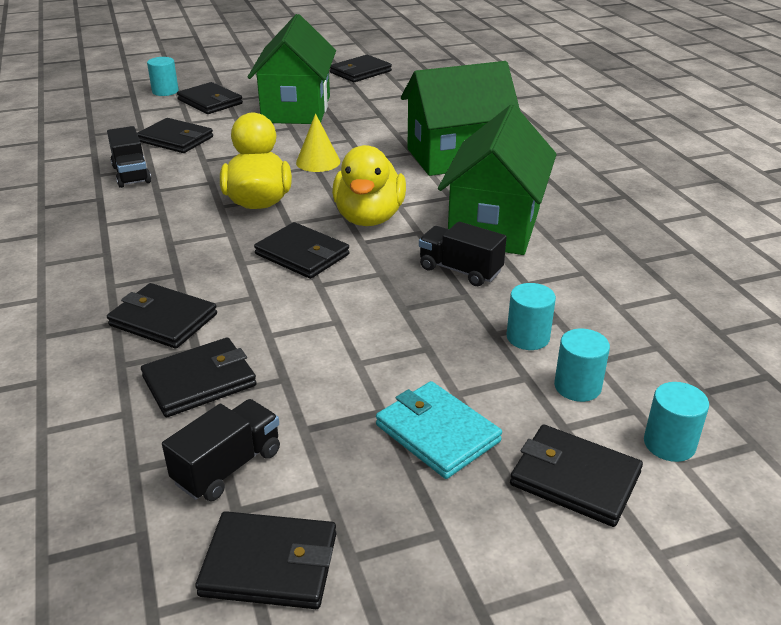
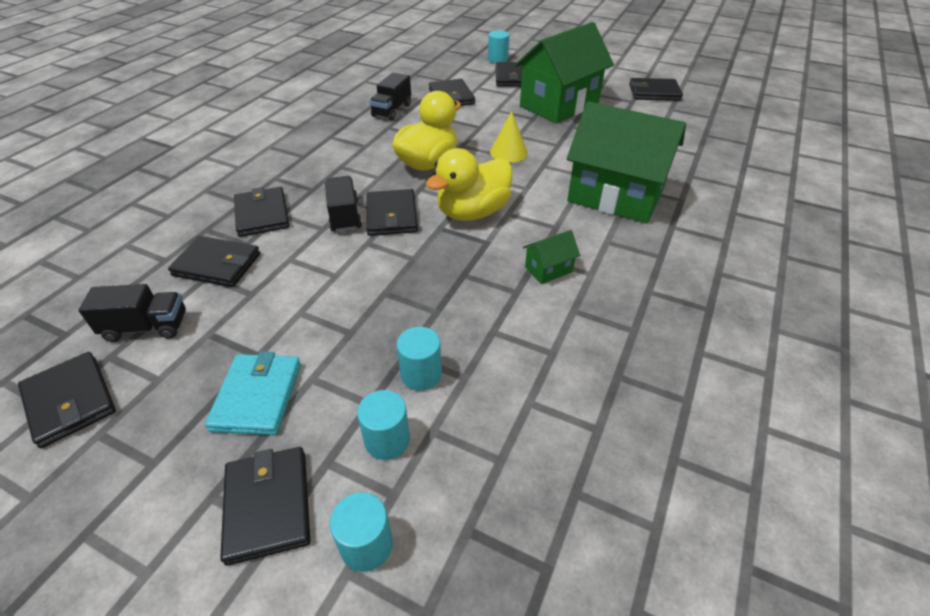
camera: 45 degrees right, 10 degrees up
black truck [419,222,507,286] -> black truck moved to [325,176,362,232]
green house [438,104,557,255] -> green house [523,230,580,284], size x0.41

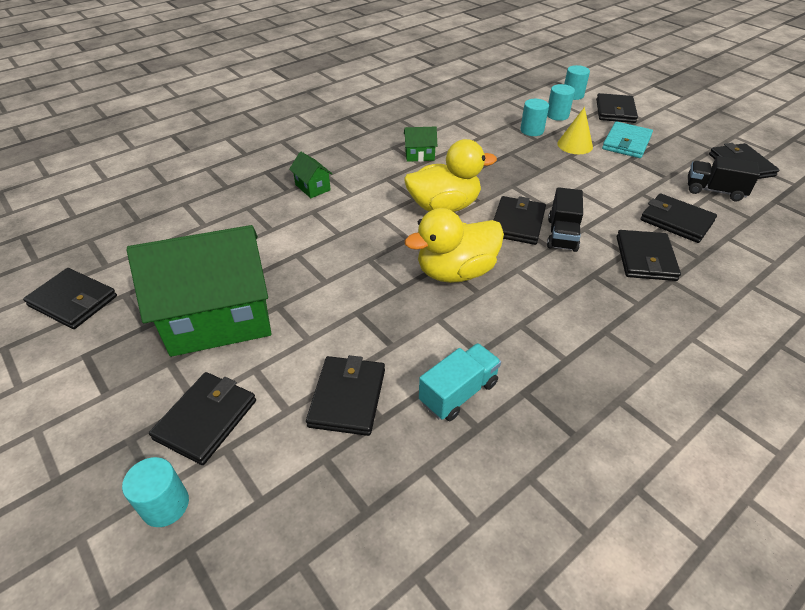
camera: 155 degrees left, 0 degrees up
black truck [369,73,411,121] -> turquoise truck [419,343,501,421]
yellow cone [490,111,528,163] -> yellow cone moved to [557,107,593,154]
green house [567,101,686,223] -> green house [289,152,332,198], size x0.41

